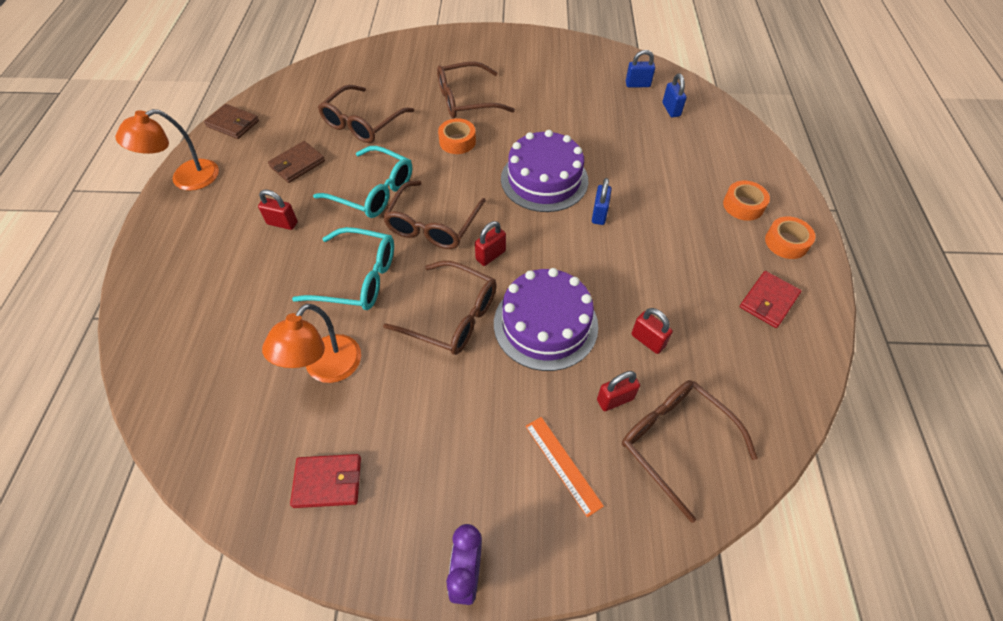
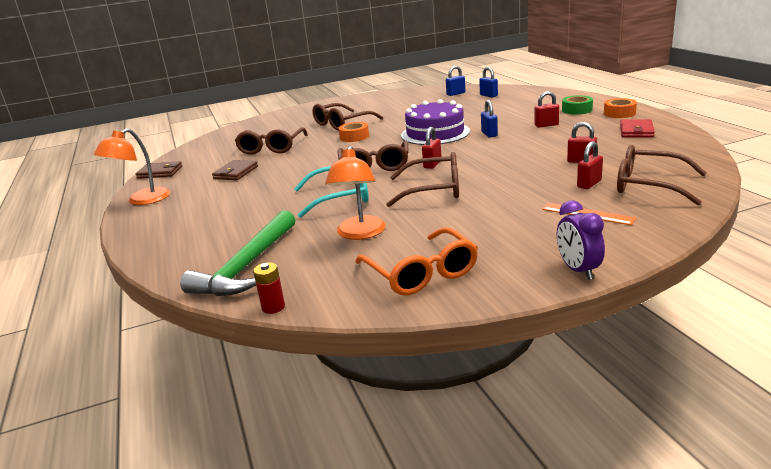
camera: 20 degrees left, 30 degrees down
red padlock [258,190,298,230] -> red padlock moved to [534,91,559,128]
red wallet [290,454,361,508] -> orange glasses [355,227,478,295]
turquoise glasses [313,146,412,218] -> none
purple cake [494,268,598,371] -> none
orange tape [723,181,770,221] -> green tape [562,95,593,115]
none -> green hammer [180,210,295,296]
none -> red battery [253,262,285,314]

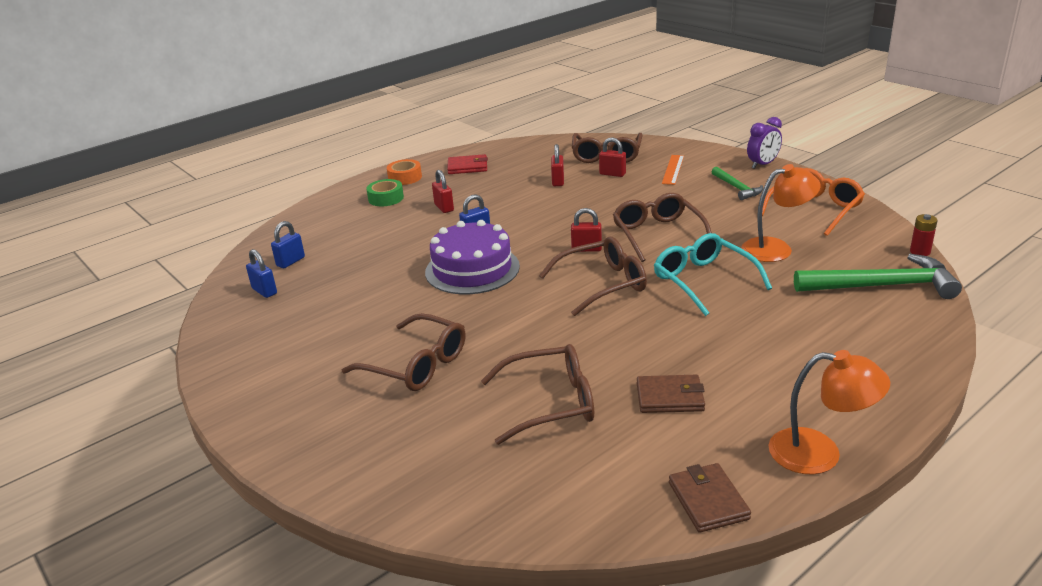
camera: 110 degrees left, 5 degrees up
orange tape [338,122,369,142] -> none
none -> green hammer [712,167,763,200]

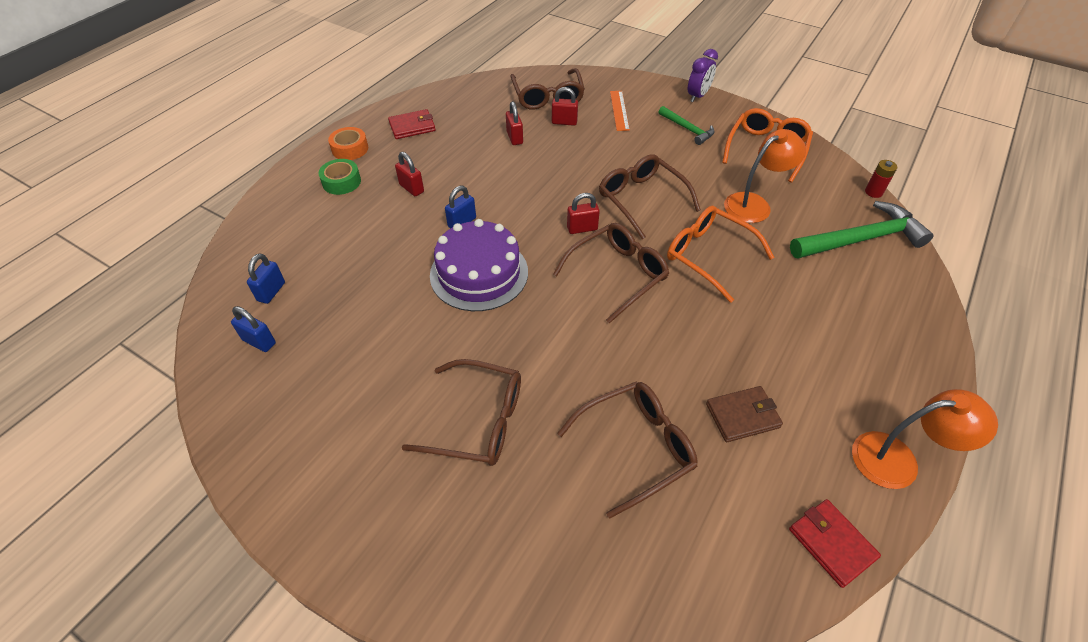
camera: 20 degrees left, 20 degrees up
turquoise glasses [654,233,772,316] -> orange glasses [667,206,775,303]
brown wallet [669,463,751,533] -> red wallet [789,499,881,588]

